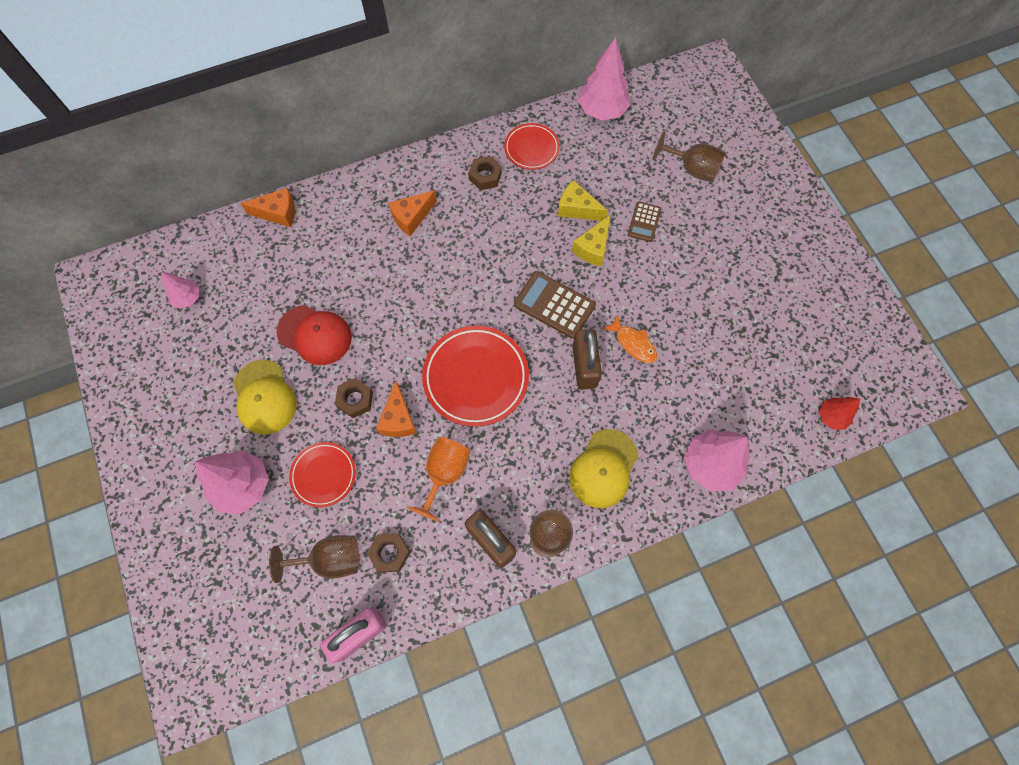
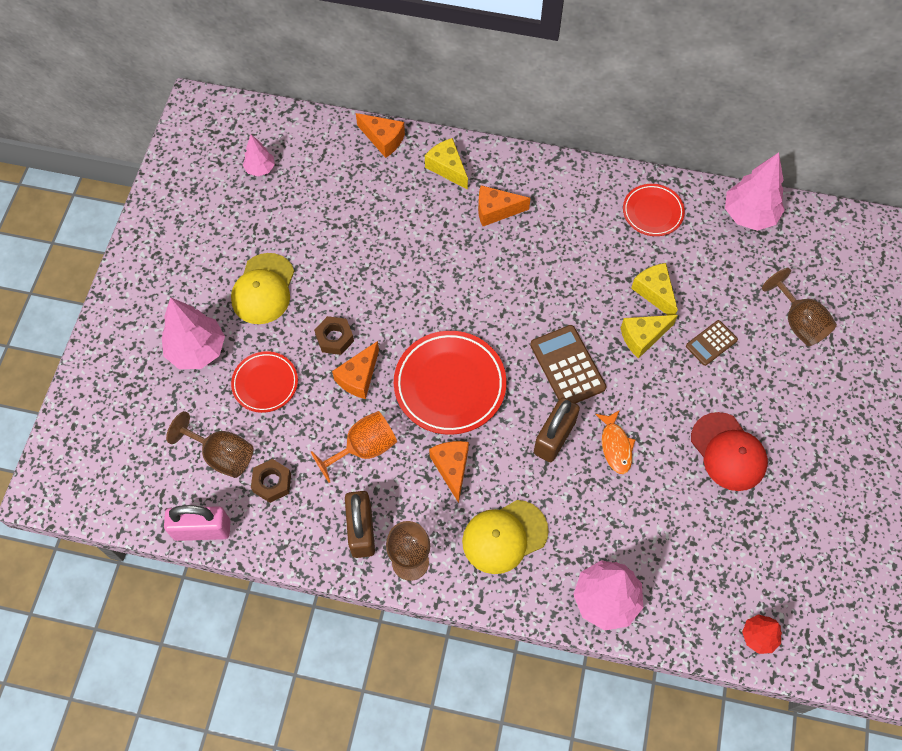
camera: 35 degrees right, 5 degrees down
red cap [277,305,352,365] -> red cap moved to [691,412,768,491]
brown nut [468,156,502,190] -> none
none -> yellow cheese [425,138,468,190]
none -> orange cheese [429,441,469,503]

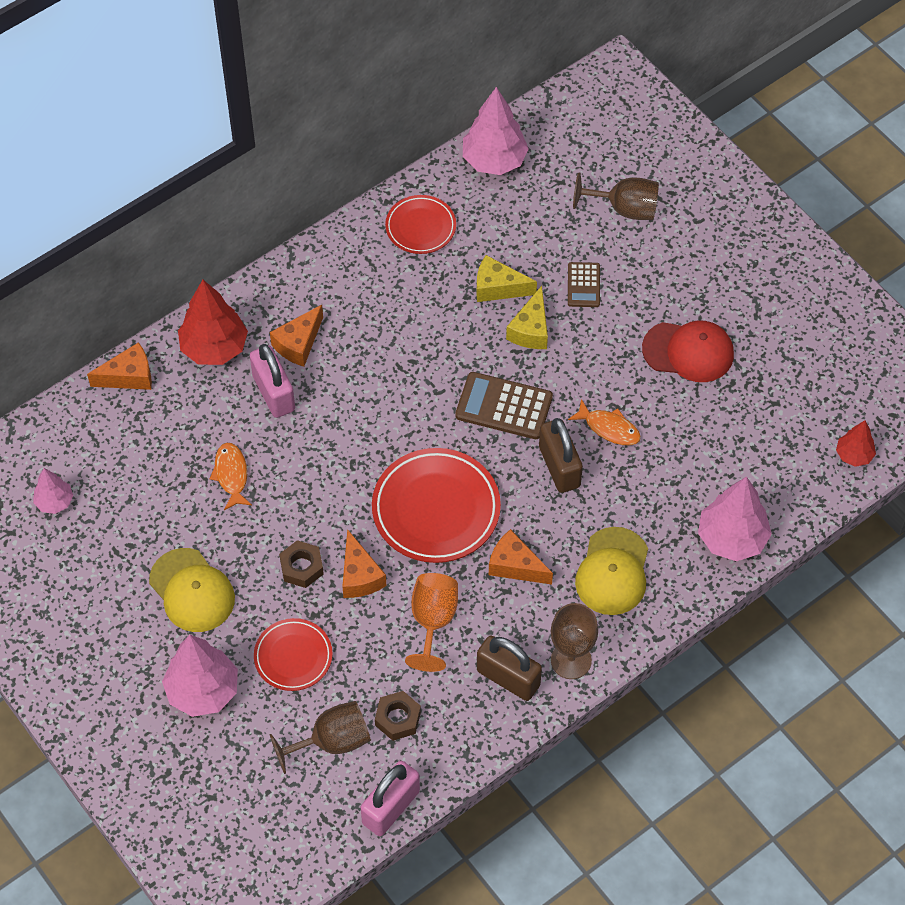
camera: 50 degrees left, 5 degrees down
yellow cheese [425,138,468,190] -> red tree [178,280,248,365]
none -> orange fish [210,443,252,510]
none -> pink padlock [250,344,295,418]

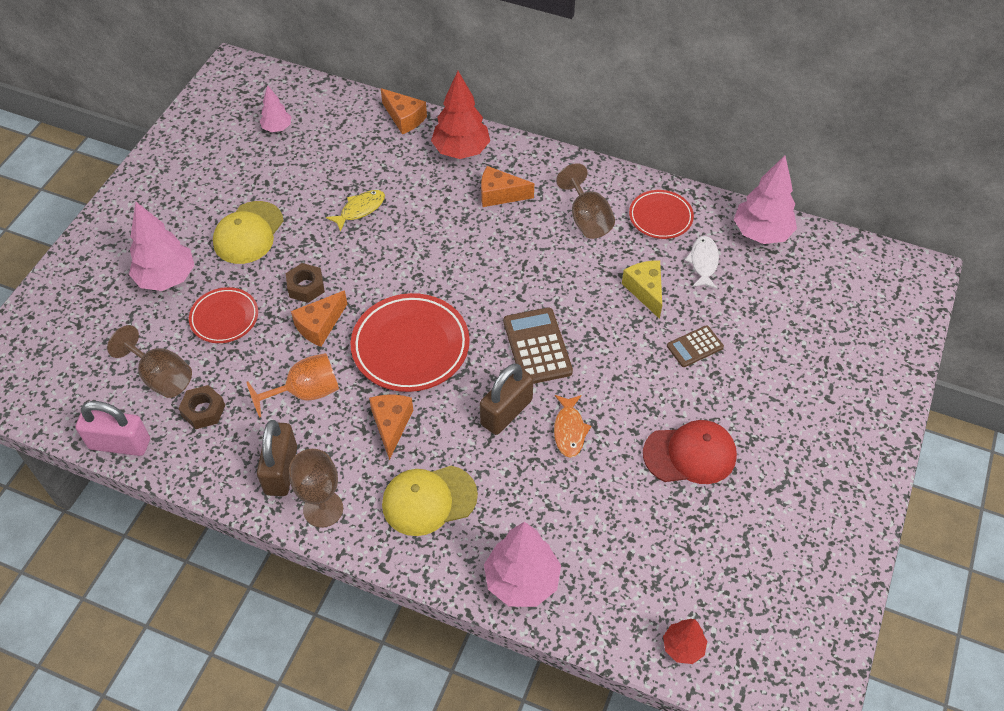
camera: 60 degrees right, 5 degrees down
orange fish [210,443,252,510] -> yellow fish [326,190,385,232]
pink padlock [250,344,295,418] -> none
yellow cheese [506,286,548,349] -> none
brown goblet [573,172,659,220] -> brown goblet moved to [556,163,615,239]
red cap [642,320,734,382] -> red cap turned 75 degrees counterclockwise [643,420,737,484]
none -> white fish [685,236,719,289]

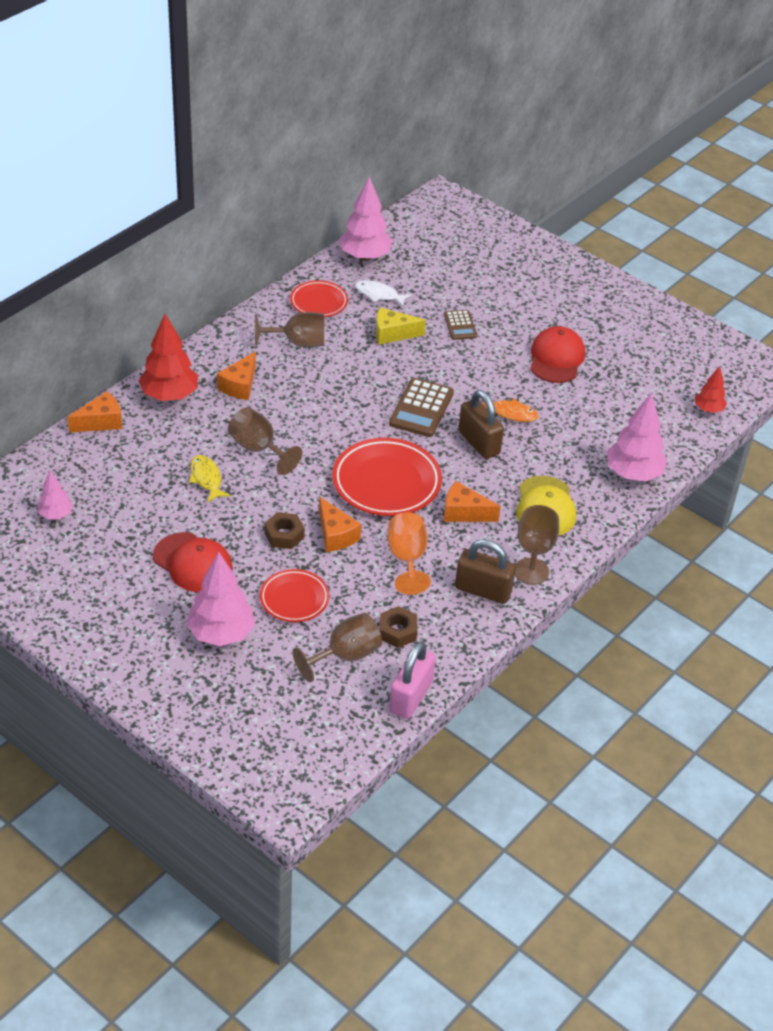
camera: 75 degrees left, 10 degrees down
yellow cap [213,201,283,264] -> red cap [153,532,233,592]
brown calculator [503,307,573,384] -> brown calculator turned 75 degrees counterclockwise [389,378,454,437]
none -> brown goblet [228,407,302,475]

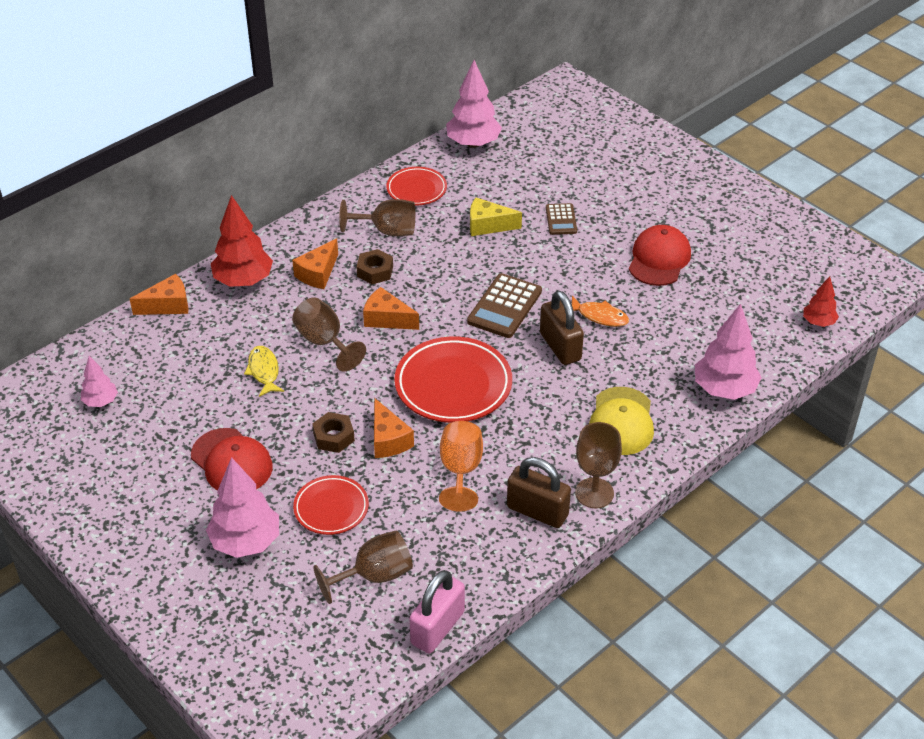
camera: 10 degrees right, 0 degrees up
white fish [355,280,412,307] -> none
brown nut [380,606,417,648] -> brown nut moved to [356,249,393,284]
orange cheese [444,481,501,522] -> orange cheese moved to [363,287,419,330]

